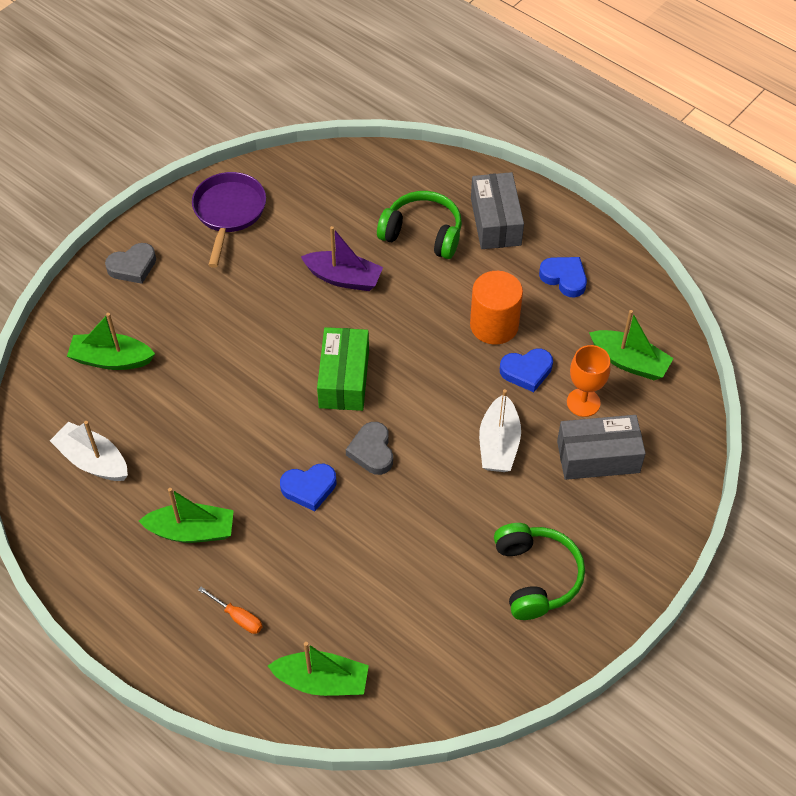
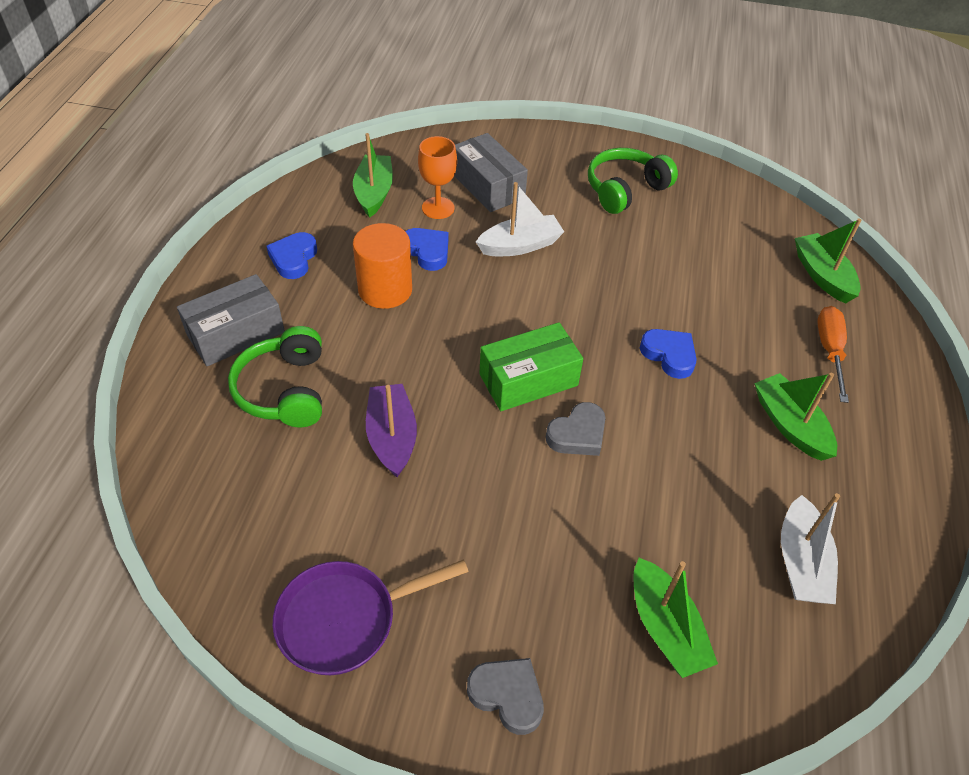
camera: 120 degrees left, 5 degrees down
orange screwdriver [198,587,263,634] -> orange screwdriver [817,306,849,403], size x1.53
grey heart [346,422,393,475] -> grey heart moved to [546,402,605,456]

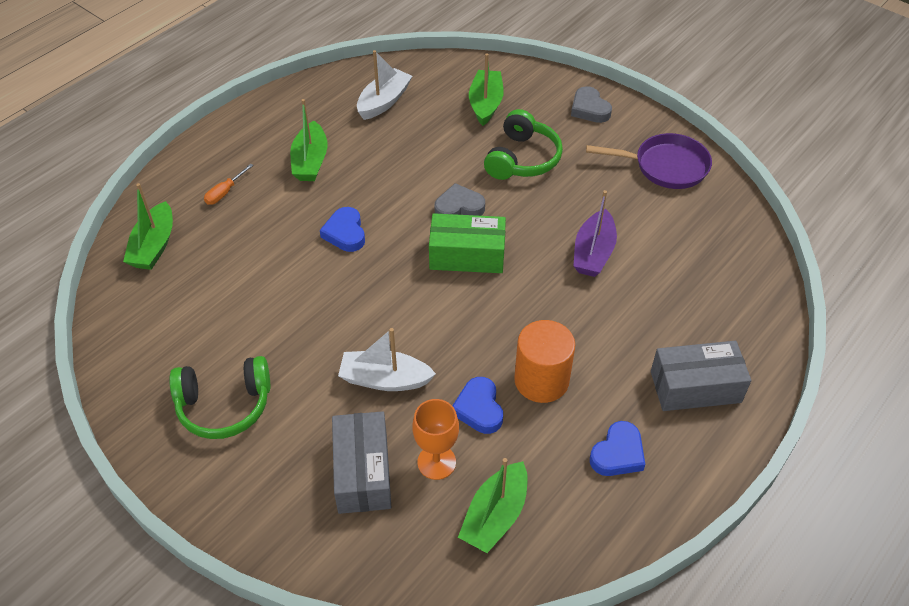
camera: 150 degrees left, 0 degrees up
green headphones [228,326,322,427] -> green headphones moved to [484,109,563,180]
orange screwdriver [817,306,849,403] -> orange screwdriver [204,164,254,205], size x0.65

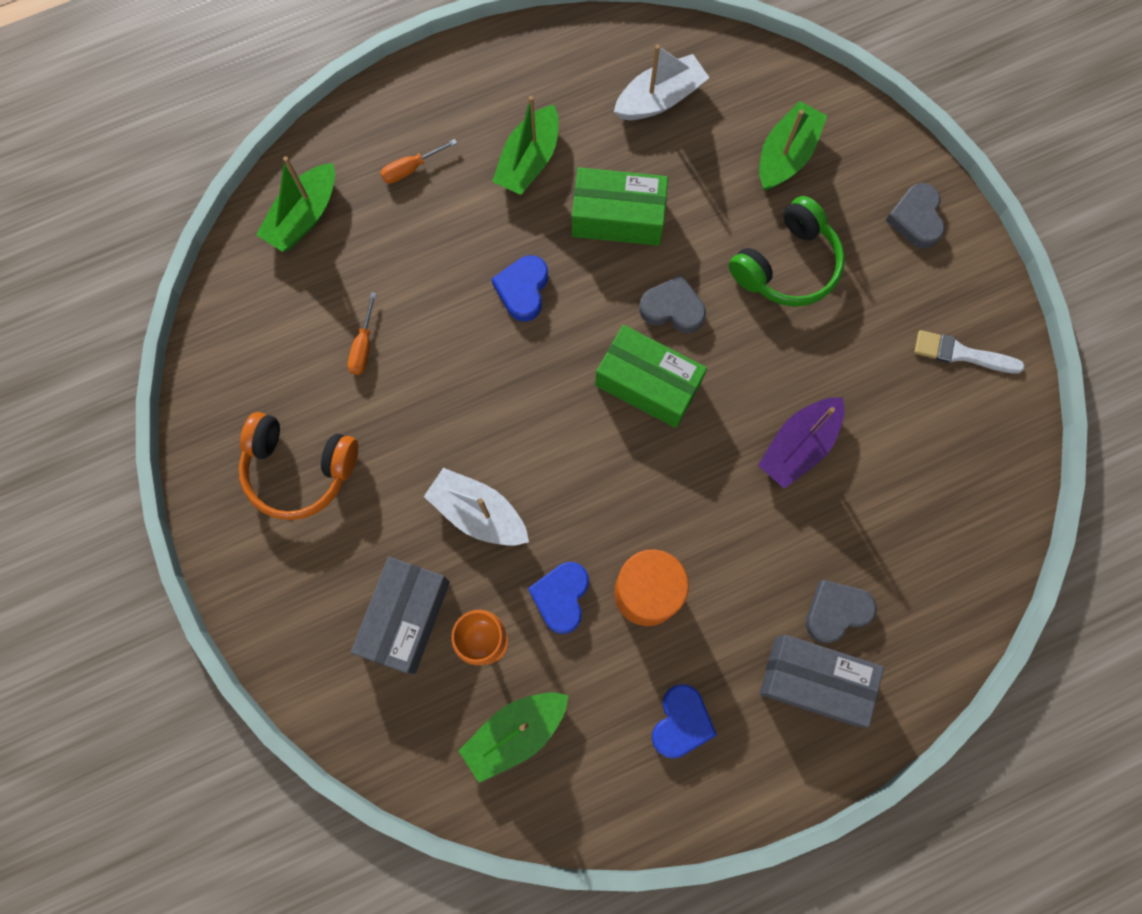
camera: 25 degrees right, 25 degrees up
green headphones [169,356,270,439] -> orange headphones [239,412,358,520]
purple pan [586,133,712,189] -> white brush [914,330,1025,374]
blue heart [590,421,645,476] -> blue heart turned 45 degrees counterclockwise [652,684,717,759]
none -> orange screwdriver [348,292,376,375]
none -> green box [572,167,668,246]
none -> grey heart [806,580,876,643]

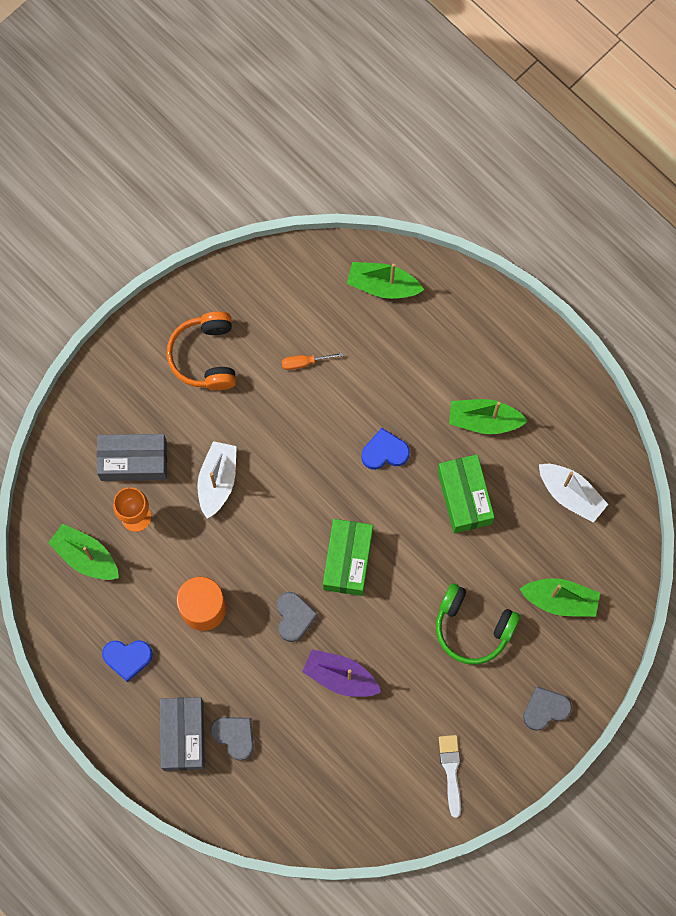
camera: 70 degrees right, 0 degrees up
orange screwdriver [381,139,457,183] -> none
blue heart [528,562,589,634] -> none
grey heart [639,275,706,333] -> grey heart moved to [277,592,318,642]

